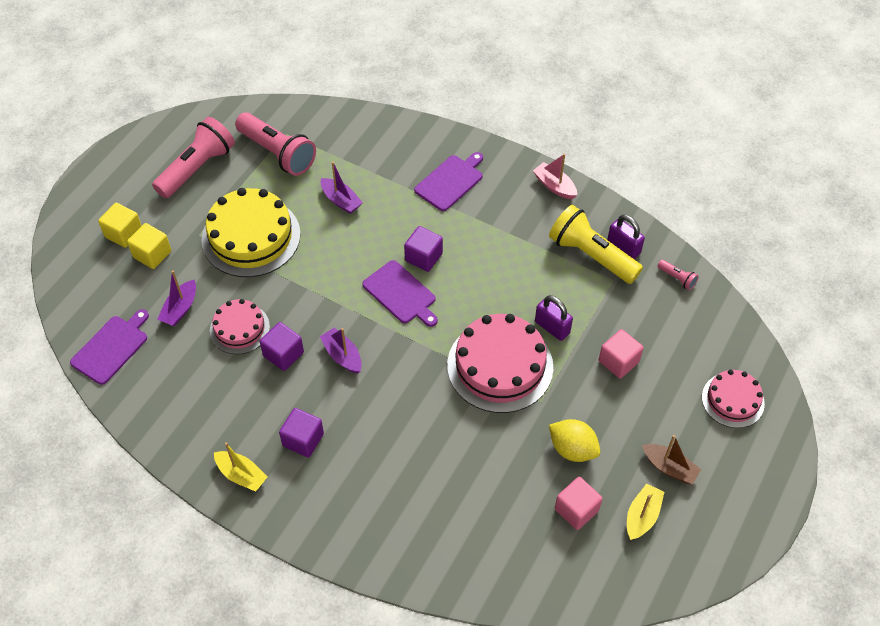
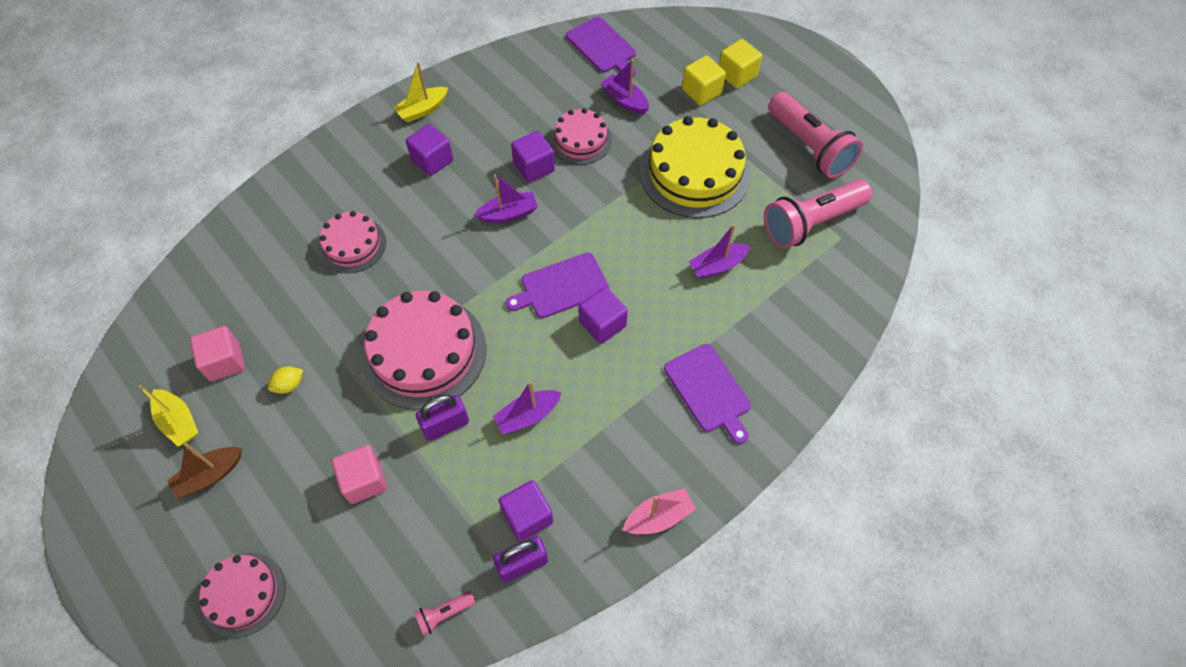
camera: 110 degrees right, 5 degrees up
yellow flashlight [549,205,643,284] -> purple cube [499,480,553,542]
yellow lemon [549,419,600,462] -> yellow lemon [268,366,303,394], size x0.56
none -> pink cake [319,211,386,273]
none -> purple boat [493,381,562,434]

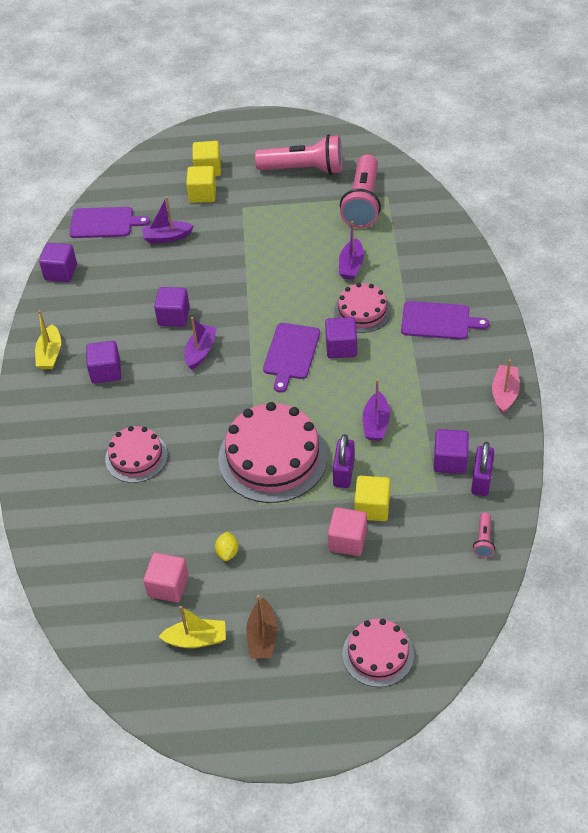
camera: 50 degrees left, 10 degrees down
pink cake [550,108,612,165] -> pink cake moved to [334,283,391,333]
yellow cake [640,116,751,218] -> none
none -> purple cube [39,243,77,282]
none -> yellow cube [354,475,390,521]

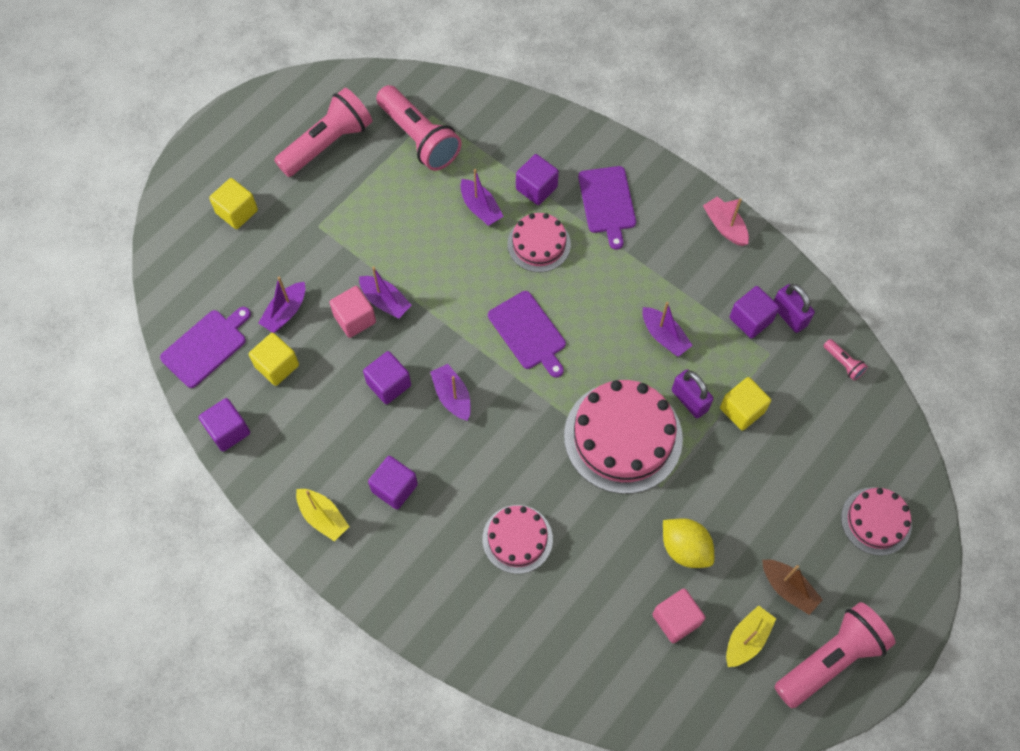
camera: 50 degrees left, 15 degrees up
yellow cube [186,166,216,203] -> yellow cube moved to [249,333,299,386]
yellow lemon [215,531,238,561] -> yellow lemon [663,518,714,568], size x1.79
purple cube [325,317,357,358] -> purple cube moved to [516,154,559,205]
pink cube [328,507,367,556] -> pink cube moved to [329,286,376,338]
purple cutting board [401,301,489,340] -> purple cutting board turned 120 degrees clockwise [578,166,636,250]
none -> purple boat [359,267,412,318]
none -> pink flashlight [775,602,895,708]

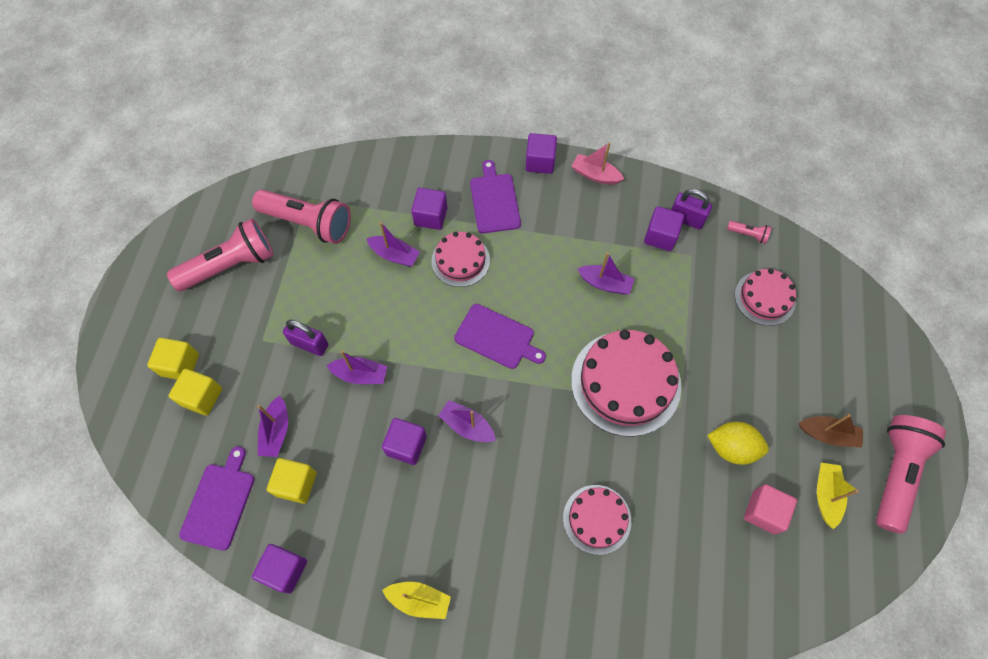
camera: 30 degrees left, 0 degrees up
pink flashlight [274,88,372,177] -> pink flashlight turned 45 degrees clockwise [167,218,274,291]
pink cube [329,286,376,338] -> none
purple cube [368,456,418,510] -> purple cube moved to [525,133,557,174]
purple cutting board [578,166,636,250] -> purple cutting board turned 150 degrees counterclockwise [470,160,521,233]
purple padlock [672,369,713,418] -> purple padlock moved to [283,320,328,356]
yellow cube [720,377,771,431] -> yellow cube moved to [169,369,222,415]
pink cake [841,487,912,556] -> pink cake moved to [735,269,796,326]

